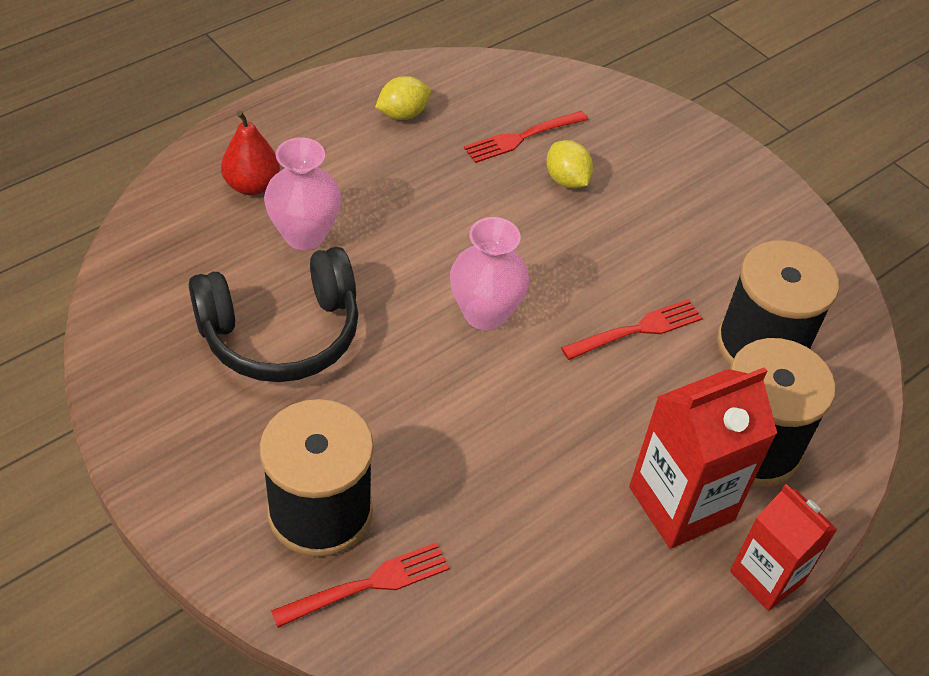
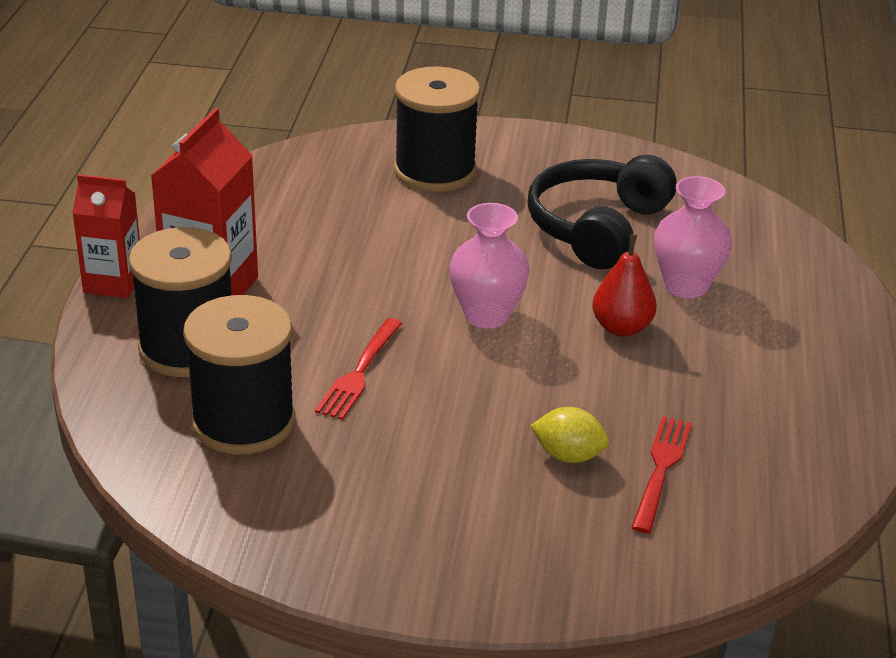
camera: 140 degrees right, 15 degrees down
red pear [221,111,280,195] -> red pear moved to [592,234,657,337]
red fork [271,542,449,628] -> none
yellow lemon [375,76,431,120] -> none

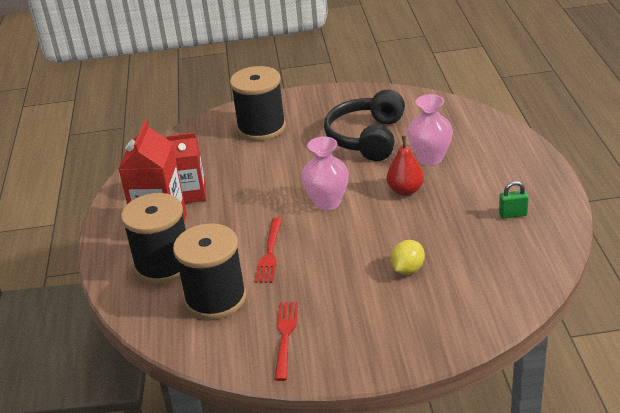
camera: 10 degrees left, 0 degrees up
red carton [72,174,140,298] -> red carton moved to [166,133,206,203]
yellow lemon [530,407,609,463] -> yellow lemon turned 60 degrees counterclockwise [391,240,425,274]
red fork [631,416,692,534] -> red fork moved to [274,302,298,381]
none -> green padlock [499,181,529,219]

